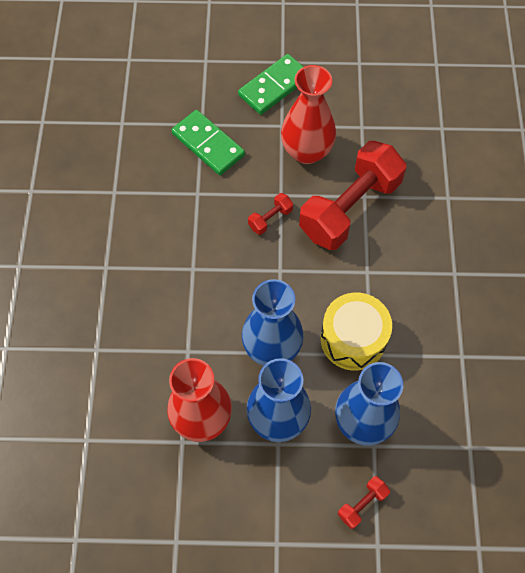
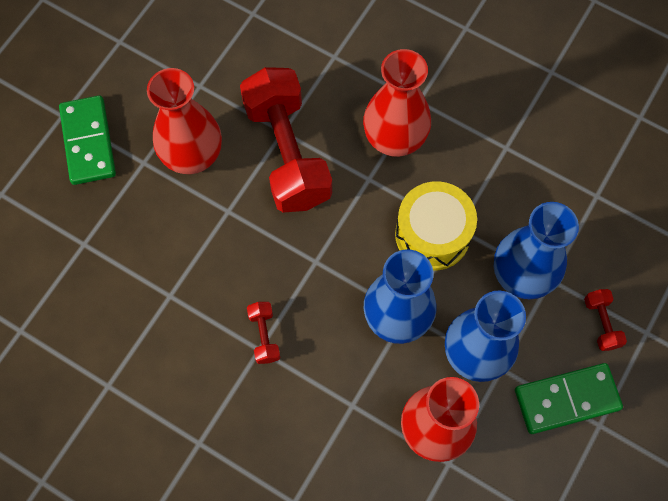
camera: 60 degrees left, 5 degrees up
green domino [172,110,245,175] -> green domino moved to [515,363,623,434]
red dumbbell [248,193,293,235] -> red dumbbell moved to [247,302,280,364]
none -> red vase [363,49,431,157]

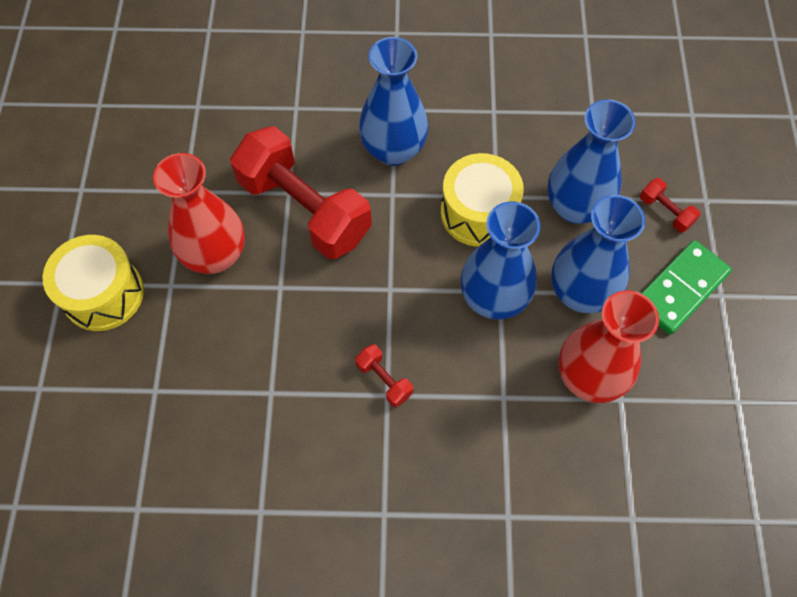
camera: 30 degrees left, 5 degrees down
green domino [59,96,116,185] -> yellow drum [43,235,144,331]
red vase [363,49,431,157] -> blue vase [359,37,428,166]

